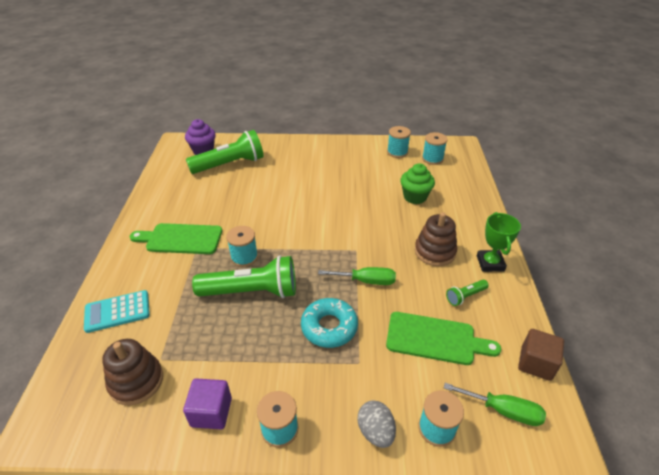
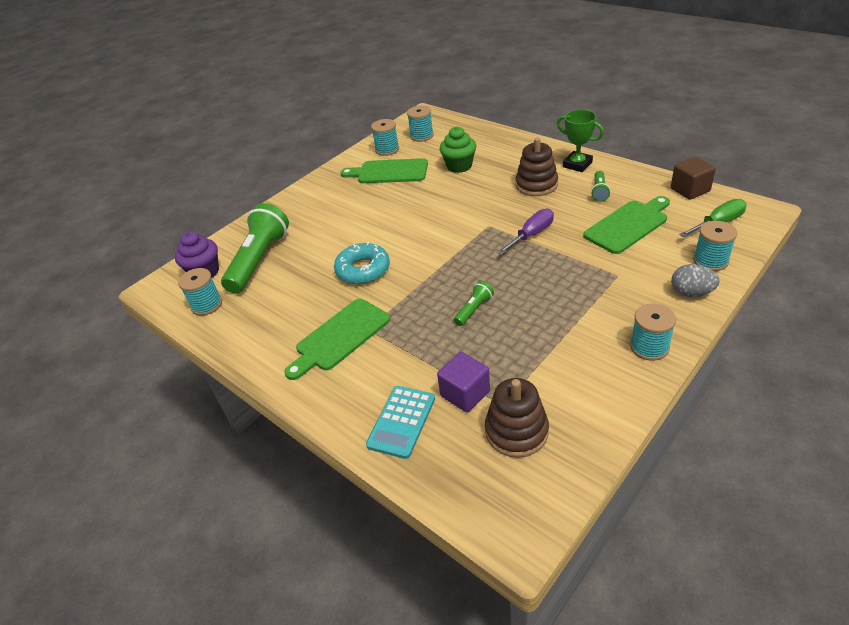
camera: 45 degrees left, 0 degrees up
purple cube [183,378,232,429] -> purple cube moved to [437,352,490,412]
green flashlight [192,255,296,298] -> green flashlight [454,281,494,326], size x0.45
turquoise spool [226,226,258,267] -> turquoise spool moved to [178,268,222,316]
turquoise donut [301,298,358,348] -> turquoise donut moved to [334,242,390,284]
green screwdriver [318,267,396,285] -> purple screwdriver [497,208,554,255]
none -> green cutting board [340,158,428,183]

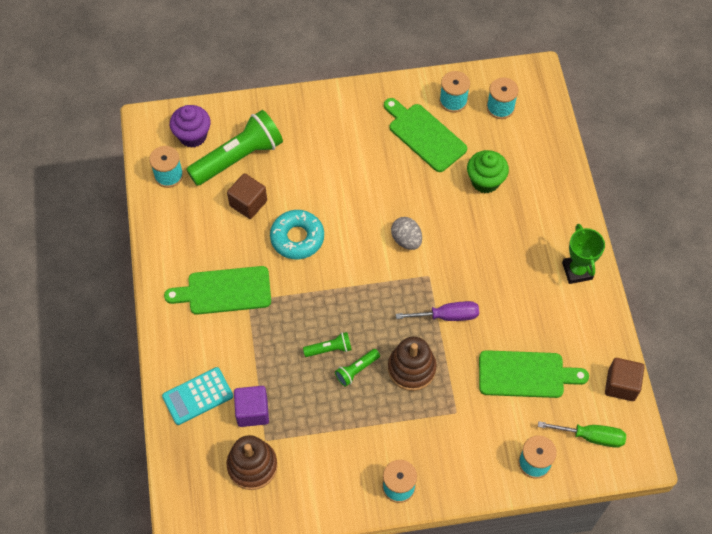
camera: 35 degrees right, 20 degrees up
brown stacking toy [516,138,558,196] -> brown stacking toy moved to [388,337,436,391]
green flashlight [591,171,611,202] -> green flashlight moved to [335,349,380,387]
grey egg [671,264,720,297] -> grey egg moved to [391,217,422,250]
none -> brown cube [227,173,267,219]

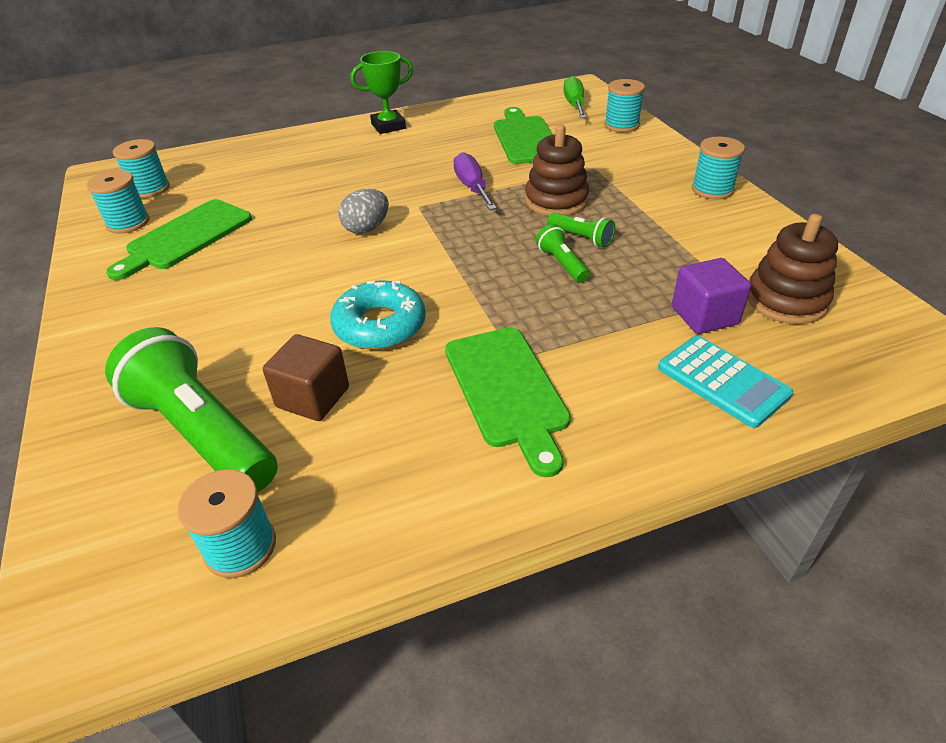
camera: 100 degrees left, 20 degrees down
purple cupcake [170,105,211,148] -> none
green cupcake [467,150,509,193] -> none
brown cube [605,358,645,401] -> none

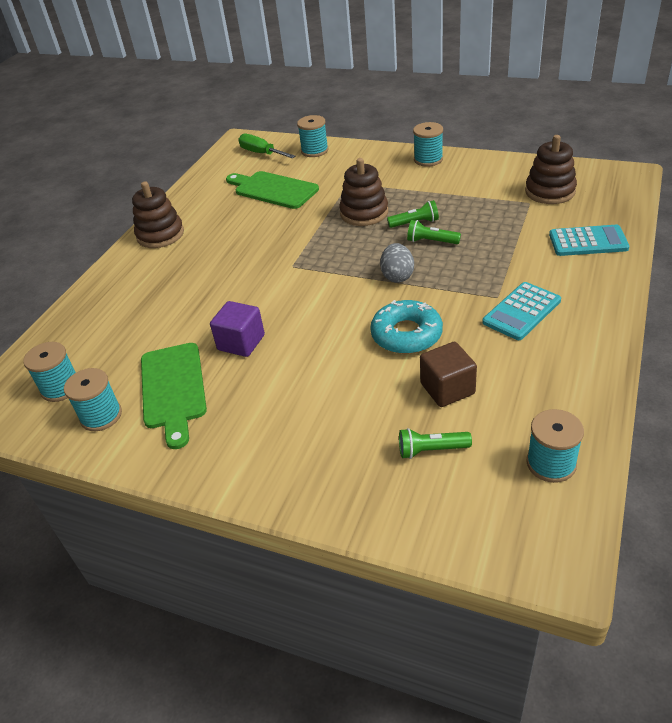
camera: 45 degrees left, 0 degrees up
green flashlight [105,327,278,492] -> green flashlight [399,428,472,459], size x0.45
grey egg [338,189,389,234] -> grey egg moved to [380,243,414,283]
green trophy [350,51,413,134] -> brown stacking toy [132,181,184,248]
green cutting board [445,327,571,477] -> turquoise calculator [482,282,561,340]
purple screwdriver [453,152,497,210] -> none
purple cube [672,258,751,334] -> purple cube moved to [210,301,265,357]

